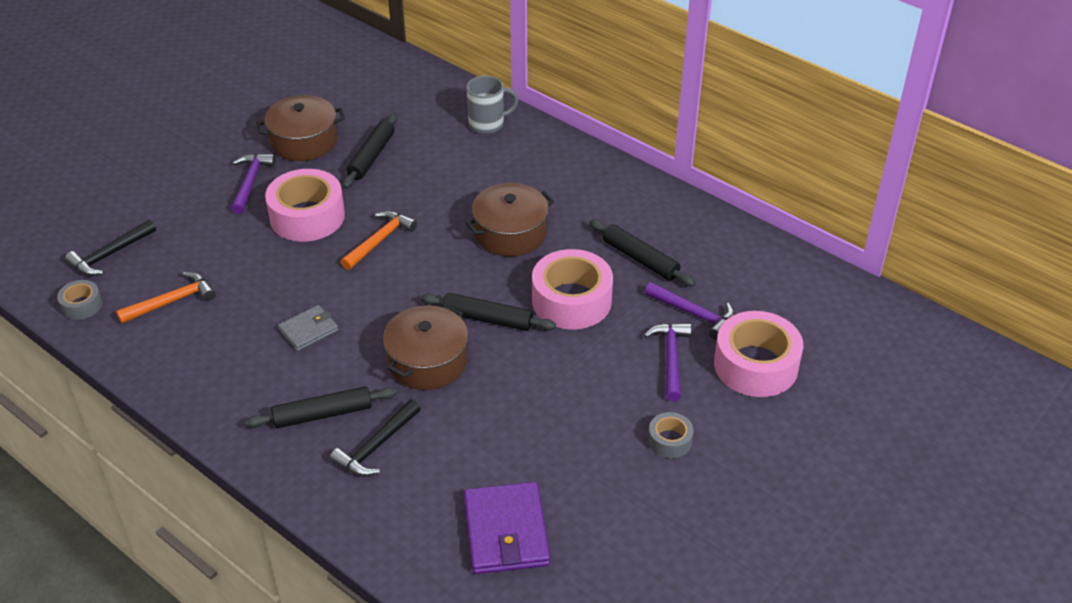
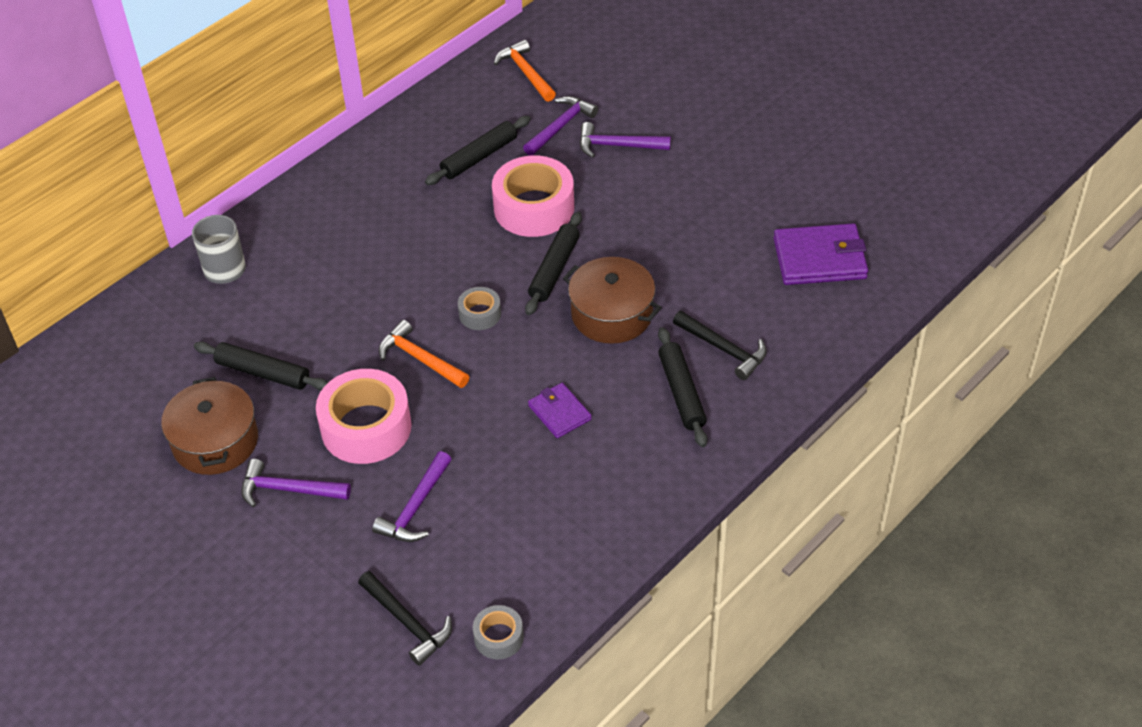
camera: 85 degrees left, 5 degrees up
orange hammer [116,272,215,324] -> orange hammer moved to [494,40,556,102]
grey wallet [278,305,338,351] -> purple wallet [528,383,592,438]
brown pot [466,183,554,256] -> none
grey tape [648,412,694,458] -> grey tape moved to [458,287,501,330]
pink tape [714,311,803,397] -> none
none -> purple hammer [372,451,452,542]

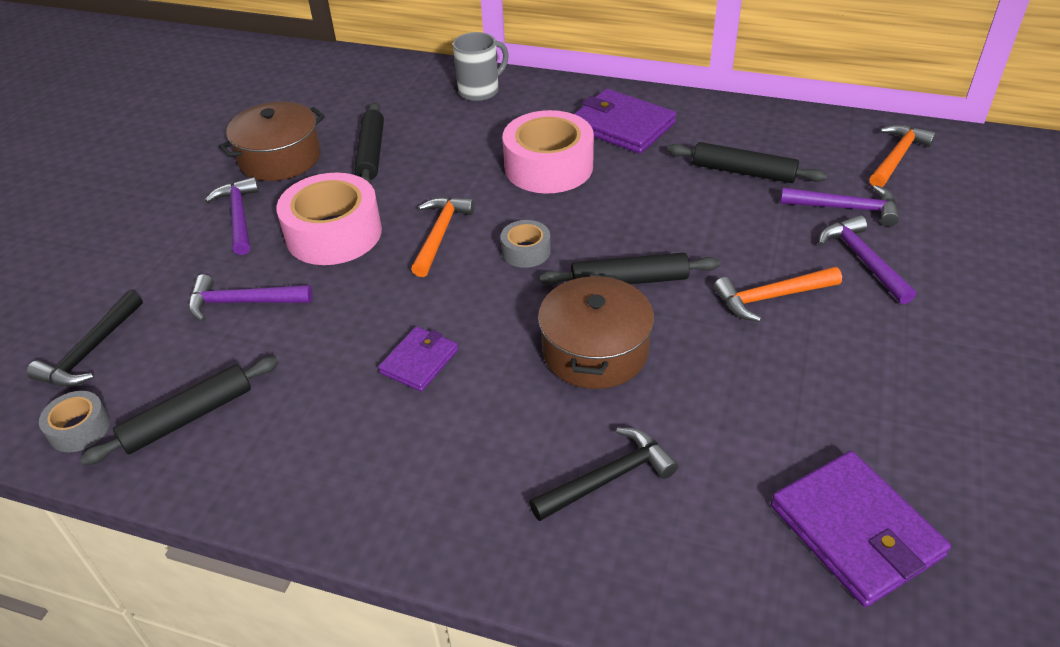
camera: 65 degrees right, 5 degrees down
pink tape [492,156,574,237] -> pink tape moved to [503,110,594,194]
black rolling pin [658,327,708,447] -> black rolling pin moved to [80,357,279,465]
black hammer [673,311,767,380] -> black hammer turned 135 degrees counterclockwise [529,428,678,521]
none -> purple wallet [574,89,676,154]
none -> orange hammer [714,267,842,322]

